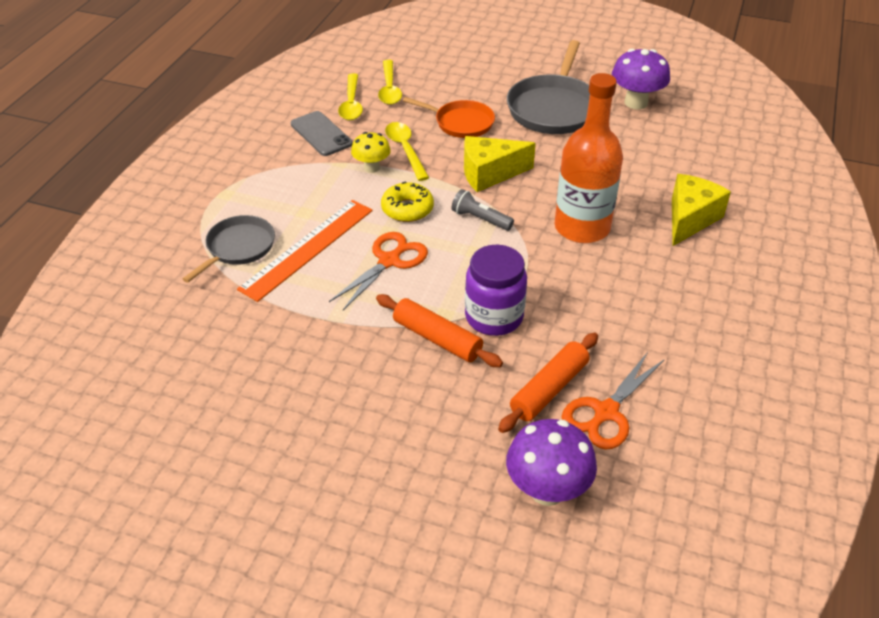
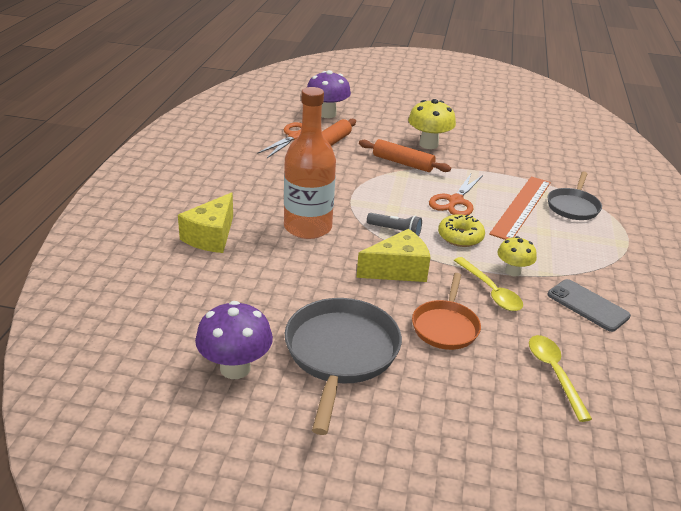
camera: 170 degrees right, 10 degrees down
yellow spoon [338,73,363,120] -> none
orange pan [403,97,495,138] -> orange pan turned 90 degrees counterclockwise [412,273,481,350]
purple jar [465,245,527,336] -> none
none -> yellow mushroom [408,99,456,149]

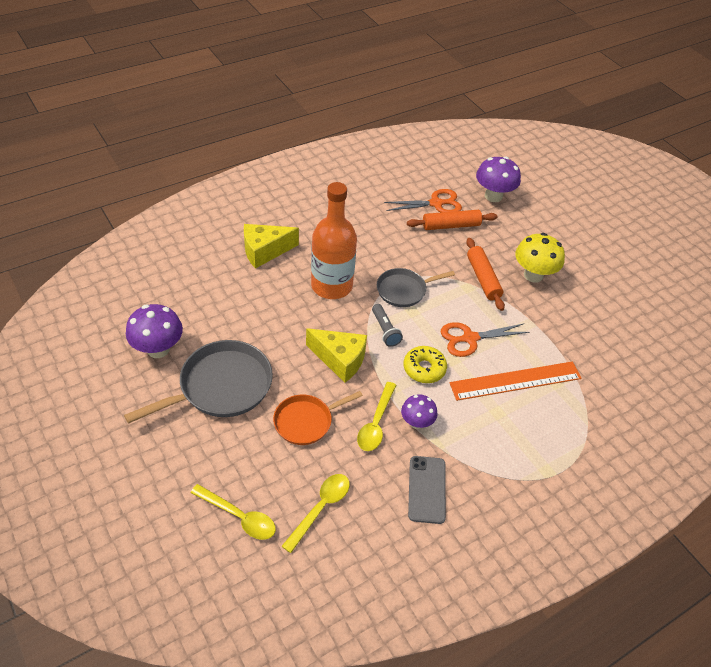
camera: 45 degrees right, 15 degrees up
yellow mushroom [497,236,537,277] -> purple mushroom [401,394,437,429]
grey pan [547,171,602,220] -> grey pan moved to [377,268,455,307]
none -> yellow spoon [191,484,276,540]

